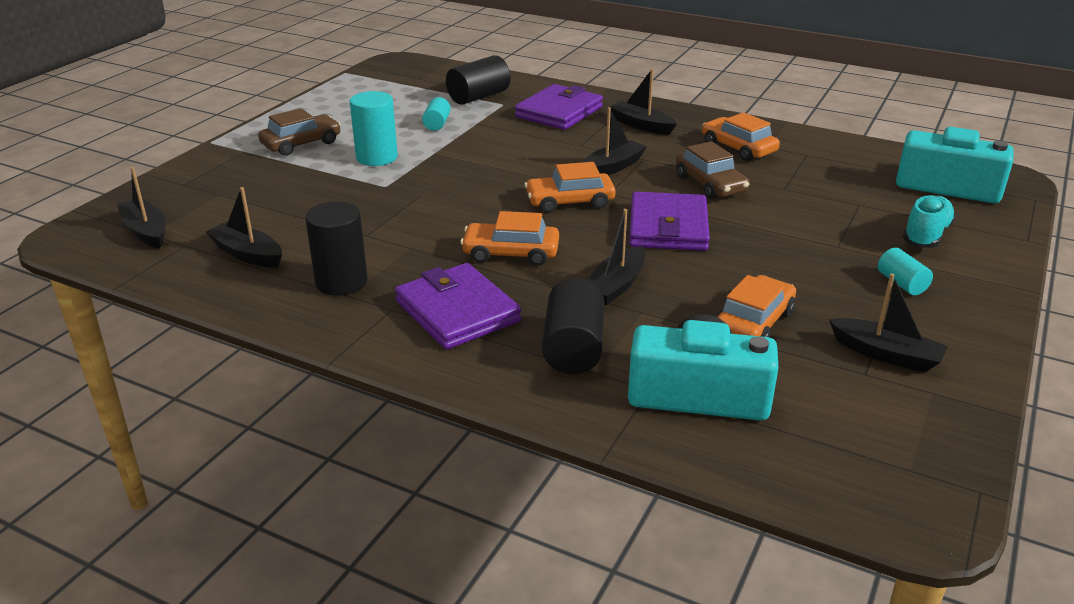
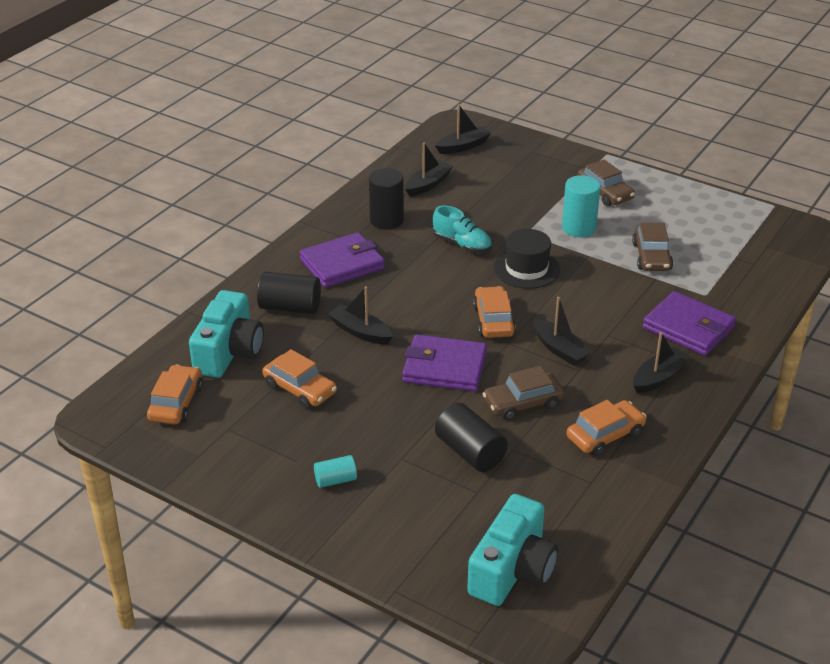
camera: 95 degrees right, 5 degrees up
turquoise cylinder [422,97,451,131] -> brown car [632,223,673,271]
black cylinder [446,55,511,105] -> black cylinder moved to [435,403,508,472]
orange car [460,211,559,266] -> orange car moved to [147,364,203,424]
black boat [829,274,948,372] -> none
turquoise shoe [903,195,956,248] -> turquoise shoe moved to [433,206,492,253]
none -> black hat [494,229,560,289]

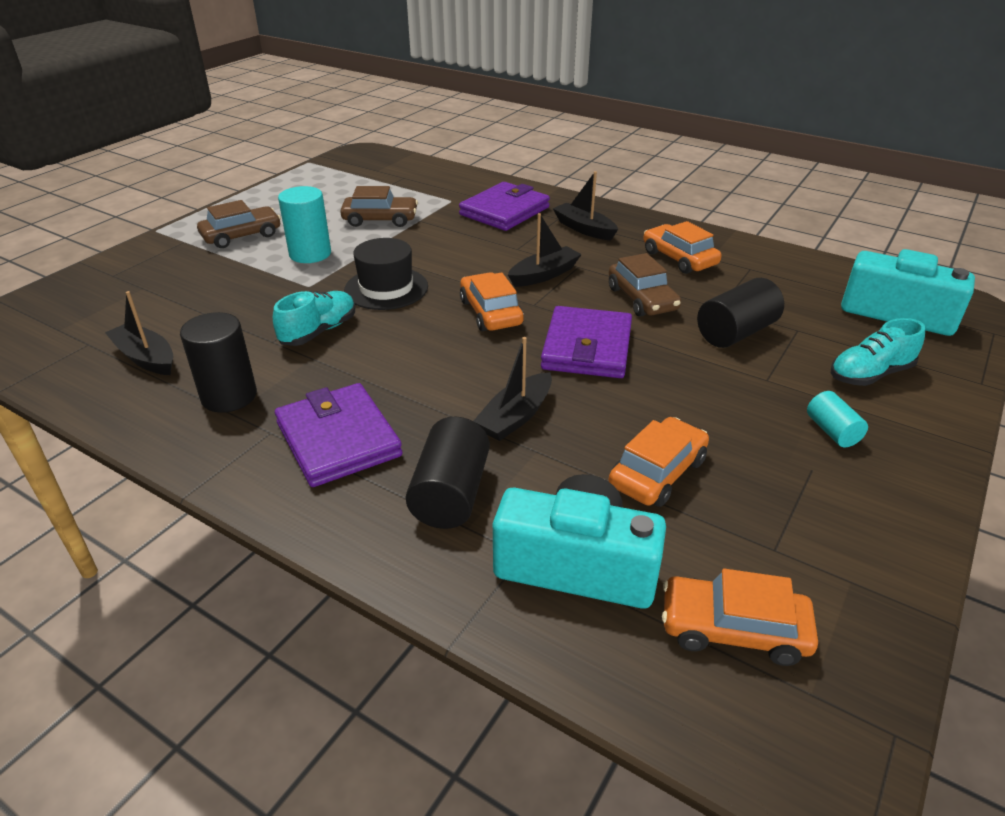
camera: 90 degrees left, 0 degrees up
black boat [435,104,491,154] -> none
orange car [473,286,516,338] -> orange car turned 75 degrees clockwise [460,272,524,331]
none -> turquoise shoe [831,318,925,386]

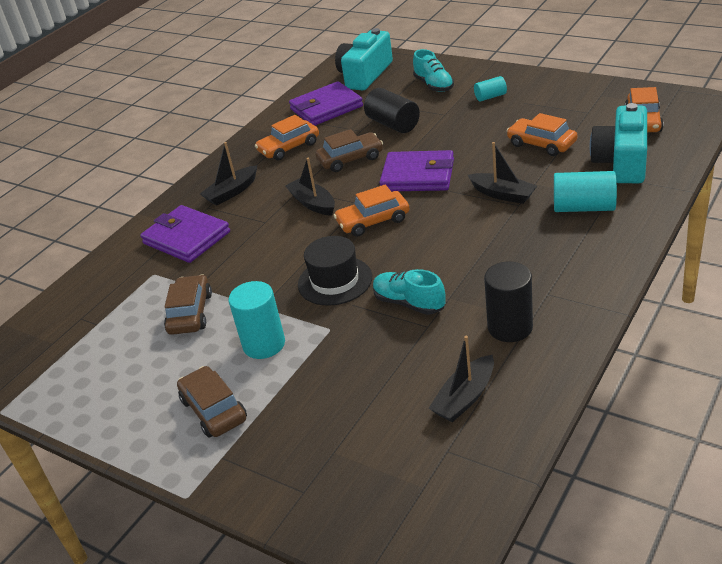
camera: 85 degrees left, 0 degrees up
purple wallet [275,383,402,487] -> purple wallet moved to [289,81,363,126]
black cylinder [406,417,490,529] -> turquoise cylinder [554,171,617,212]

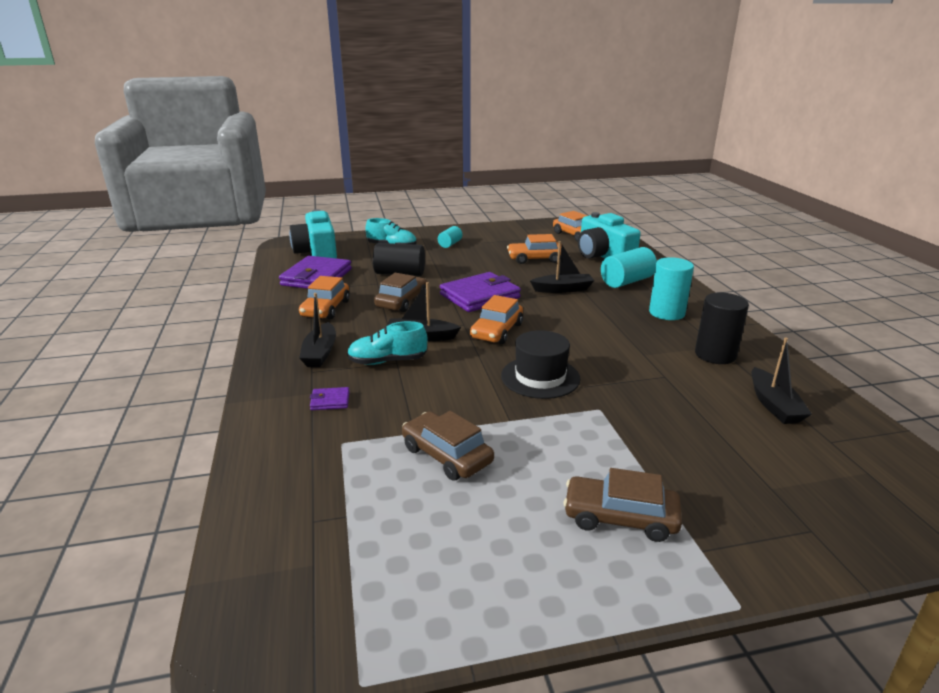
camera: 50 degrees left, 10 degrees down
purple wallet [140,205,230,263] -> purple wallet [310,387,350,410], size x0.42
turquoise cylinder [229,281,285,359] -> turquoise cylinder moved to [649,257,694,320]
turquoise shoe [373,269,446,315] -> turquoise shoe moved to [347,321,427,365]

